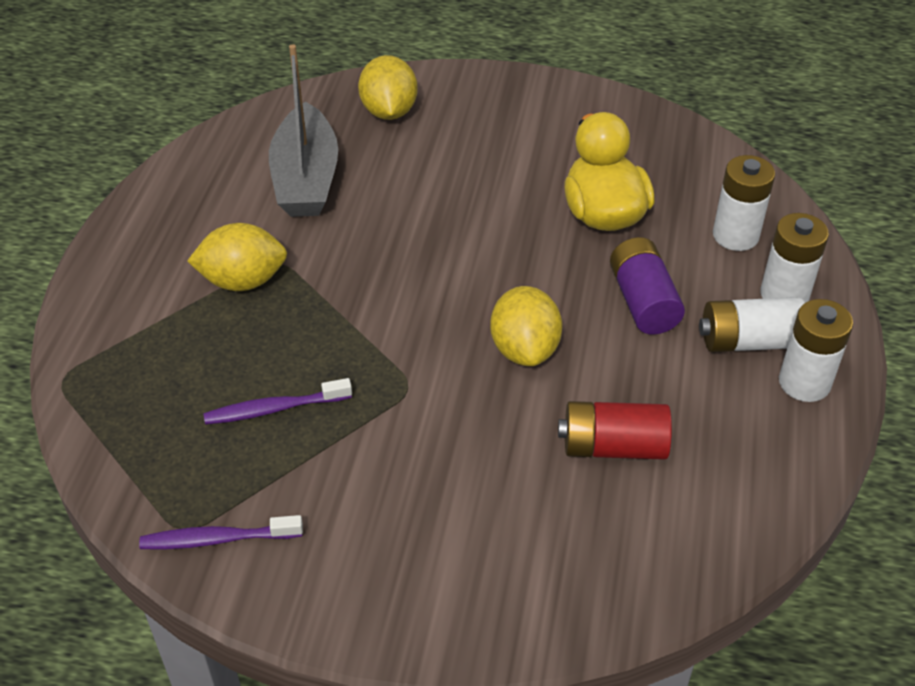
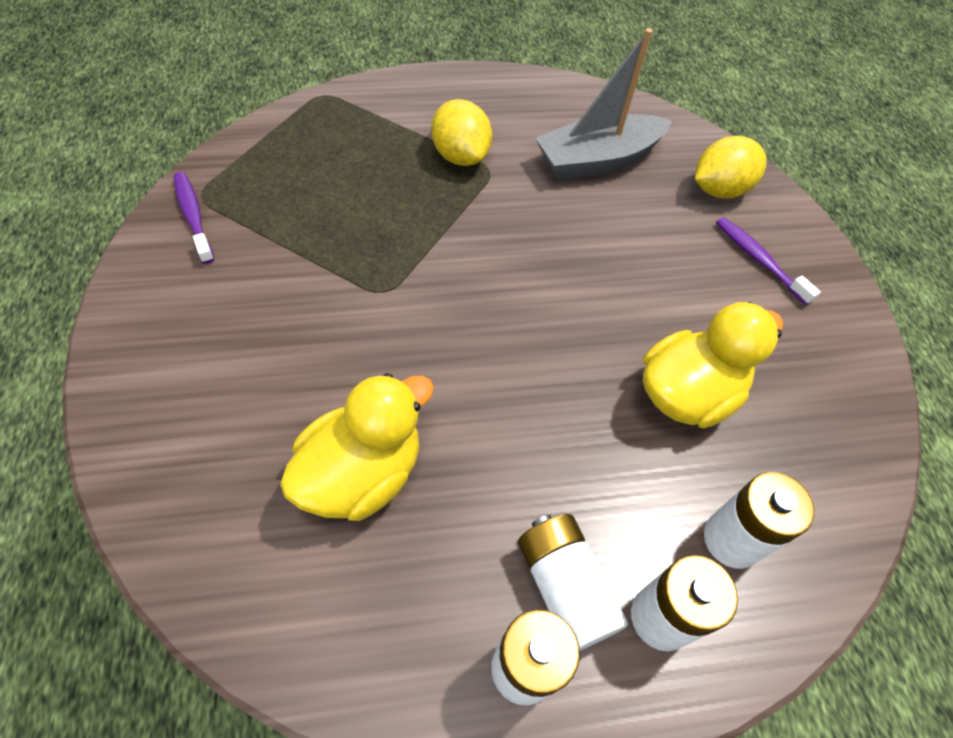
camera: 65 degrees right, 10 degrees up
purple toothbrush [203,378,352,425] -> purple toothbrush moved to [716,217,821,305]
yellow lemon [490,286,562,366] -> none
red battery [558,401,672,460] -> yellow duck [280,373,434,521]
purple battery [610,237,685,335] -> none

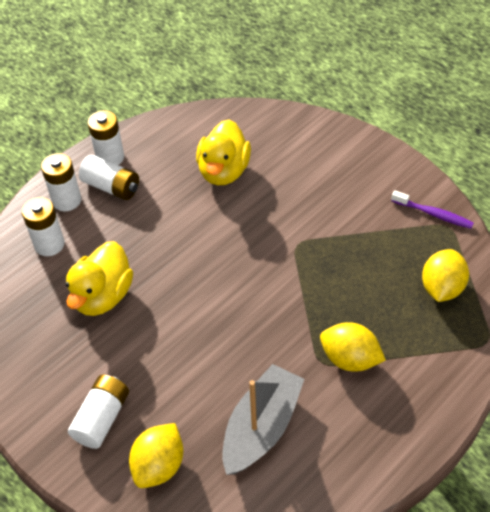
camera: 150 degrees right, 5 degrees down
purple toothbrush [716,217,821,305] -> white battery [68,375,129,449]
none -> yellow lemon [422,249,469,302]

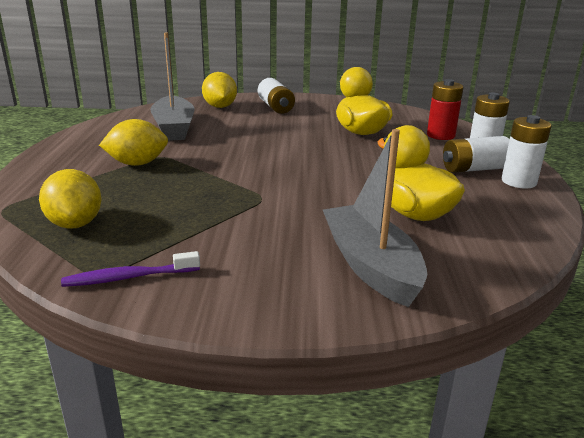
camera: 135 degrees right, 25 degrees down
white battery [22,197,65,256] -> red battery [427,79,464,140]
none -> grey boat [323,129,427,307]

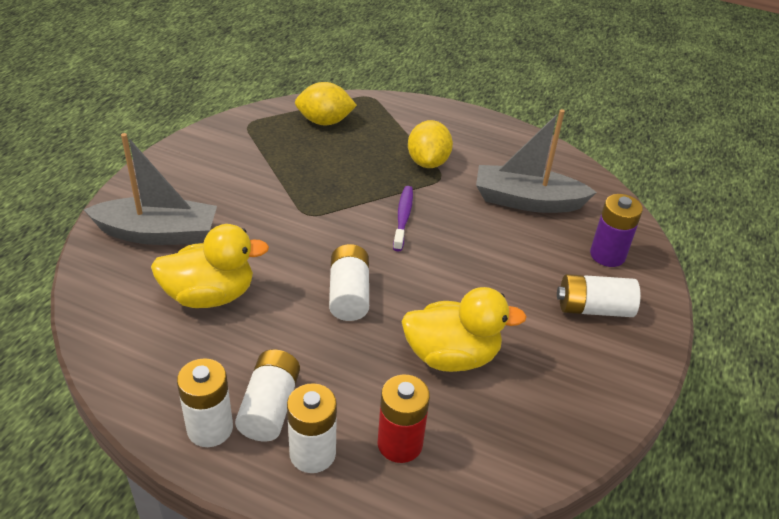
camera: 110 degrees right, 15 degrees up
purple toothbrush [61,251,200,287] -> purple toothbrush moved to [393,186,413,251]
yellow lemon [202,72,237,108] -> purple battery [590,194,643,267]
none -> white battery [329,244,369,321]

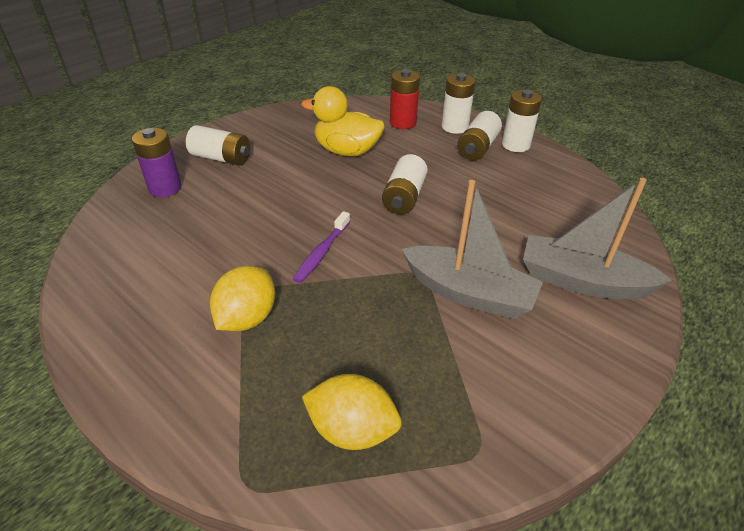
camera: 160 degrees left, 0 degrees up
yellow duck [151,224,269,308] -> none
grey boat [476,109,597,213] -> grey boat moved to [402,180,543,319]

